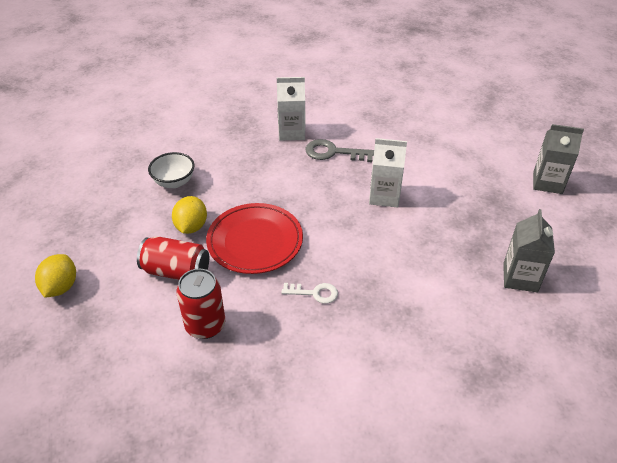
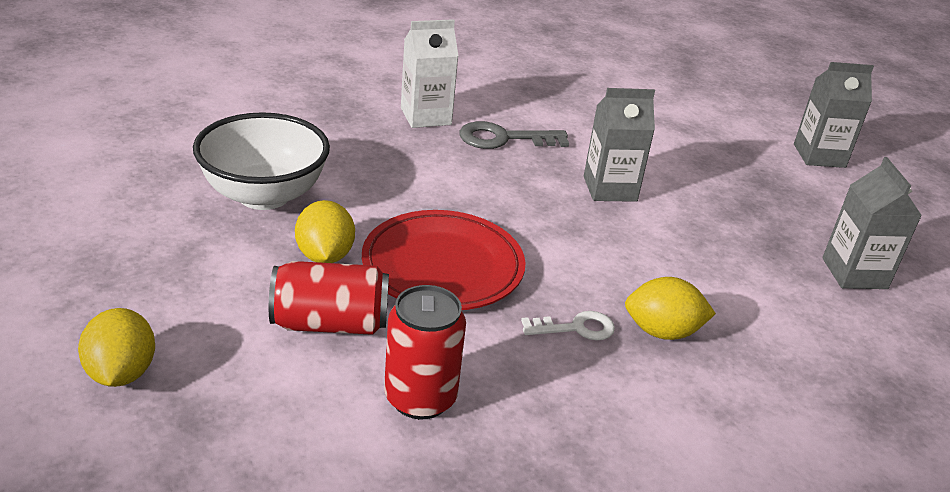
camera: 20 degrees left, 10 degrees down
white bowl [148,152,195,188] -> white bowl [193,112,330,210], size x1.65
white carton [369,138,407,208] -> grey carton [584,88,655,202]
none -> yellow lemon [625,277,716,340]

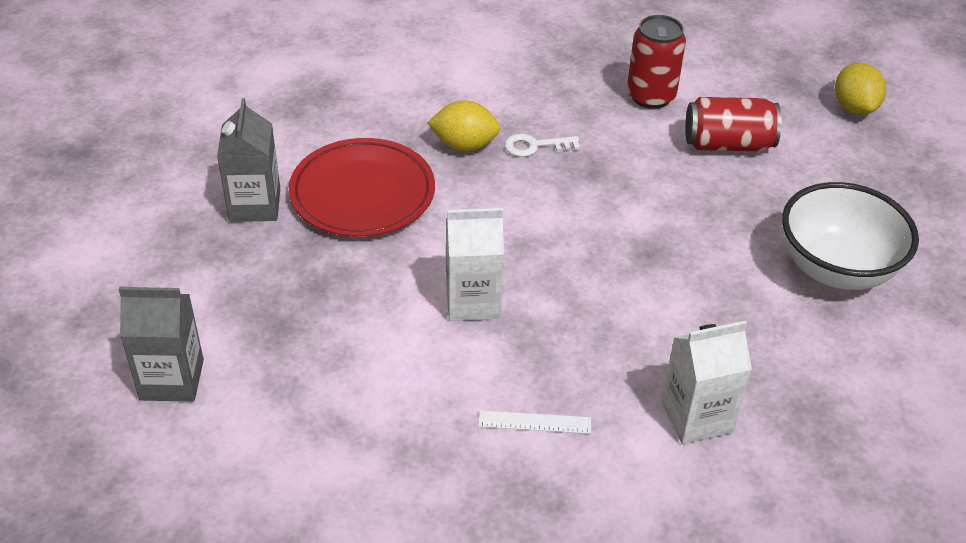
camera: 175 degrees left, 10 degrees up
yellow lemon [295,200,355,263] -> none
red plate [362,210,525,310] -> red plate moved to [289,138,435,237]
grey key [459,121,569,149] -> none
grey carton [584,88,655,202] -> white carton [446,208,504,321]
none -> white ruler [478,410,591,434]

